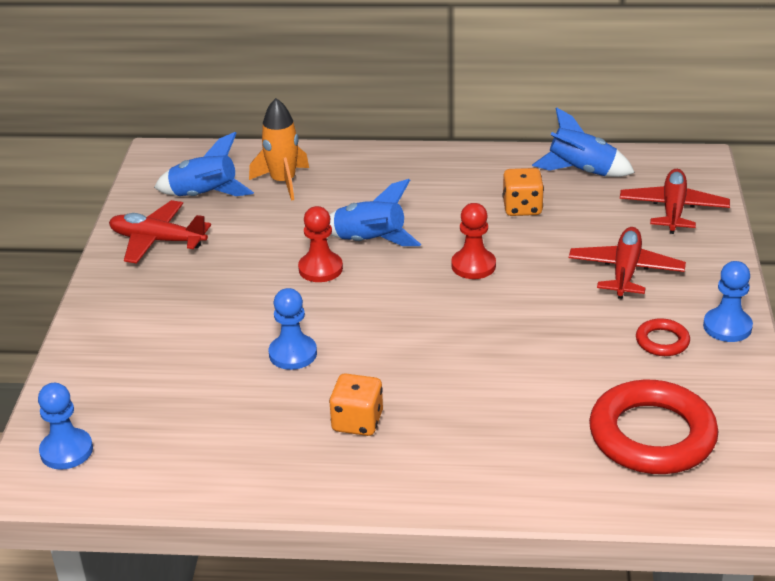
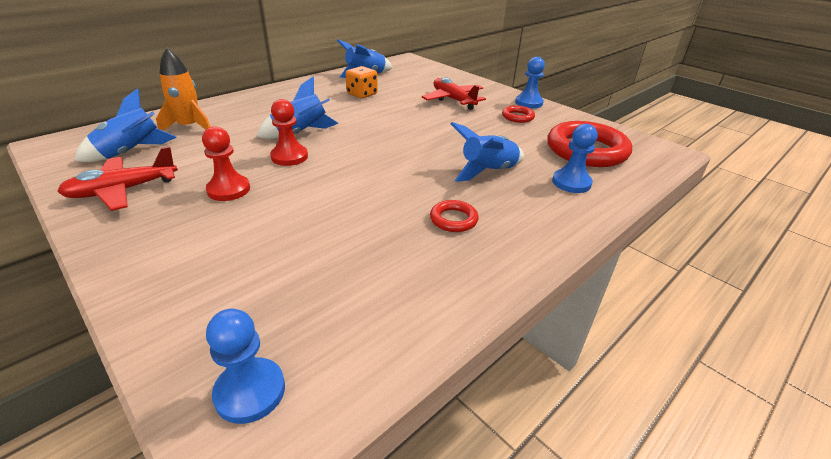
camera: 50 degrees left, 0 degrees up
blue pawn [269,288,317,370] -> blue pawn moved to [552,124,597,193]
orange dice [329,373,383,436] -> red ring [430,200,479,232]
red pawn [451,203,496,279] -> red pawn moved to [202,126,250,201]
red plane [620,169,730,234] -> none
none -> blue rocket [451,122,524,182]

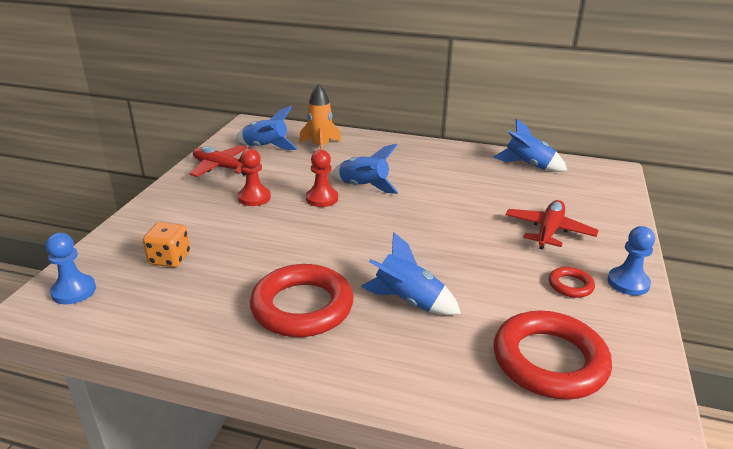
camera: 60 degrees right, 5 degrees down
orange dice [346,66,378,98] -> orange dice moved to [143,222,190,267]
red ring [430,200,479,232] -> red ring [250,264,353,337], size x2.17
blue pawn [552,124,597,193] -> none

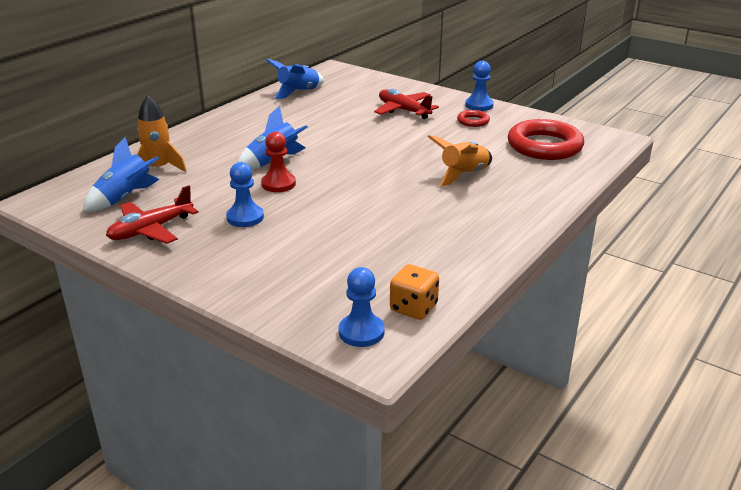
camera: 70 degrees left, 0 degrees up
orange dice [143,222,190,267] -> orange dice moved to [390,264,439,320]
red pawn [238,149,271,206] -> blue pawn [226,162,264,227]
red ring [250,264,353,337] -> none
blue rocket [360,233,461,315] -> orange rocket [428,135,492,186]

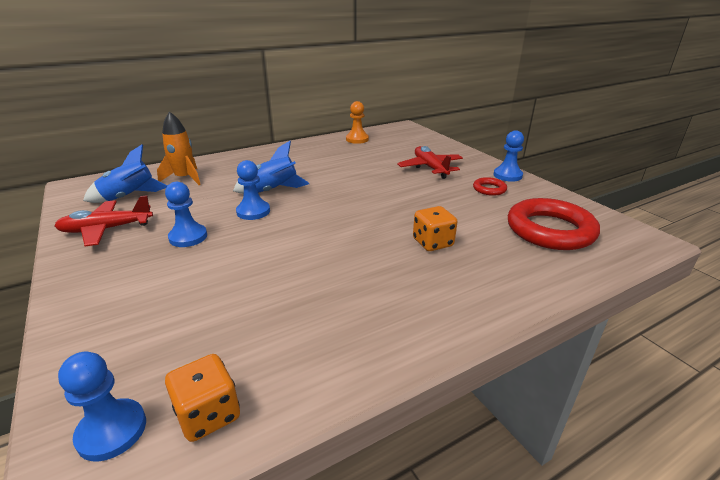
camera: 25 degrees right, 0 degrees up
red pawn [261,132,296,192] -> blue pawn [236,160,270,220]
blue rocket [266,59,324,99] -> orange pawn [346,101,369,144]
orange rocket [428,135,492,186] -> orange dice [413,206,457,251]

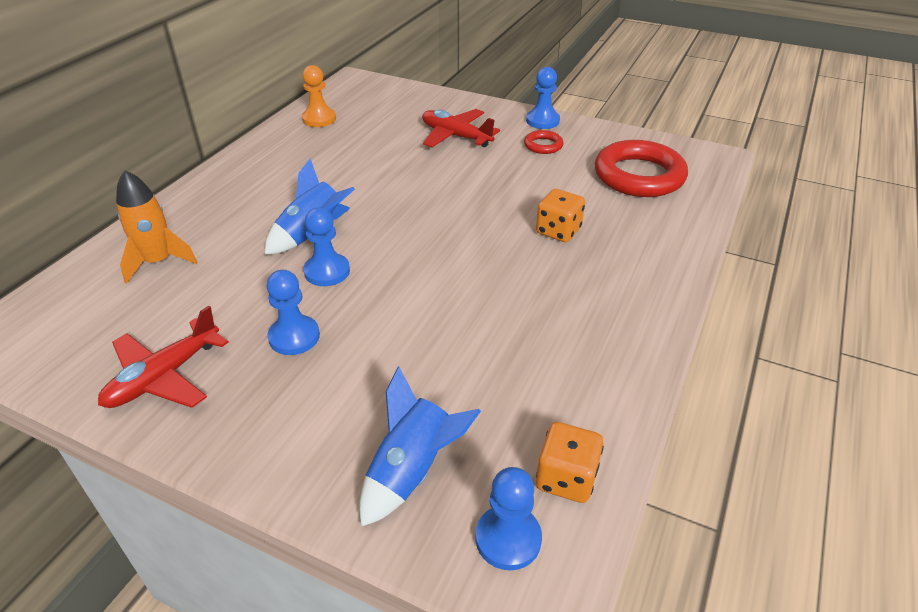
camera: 35 degrees left, 10 degrees up
blue rocket [83,144,168,203] -> blue rocket moved to [359,366,481,527]

